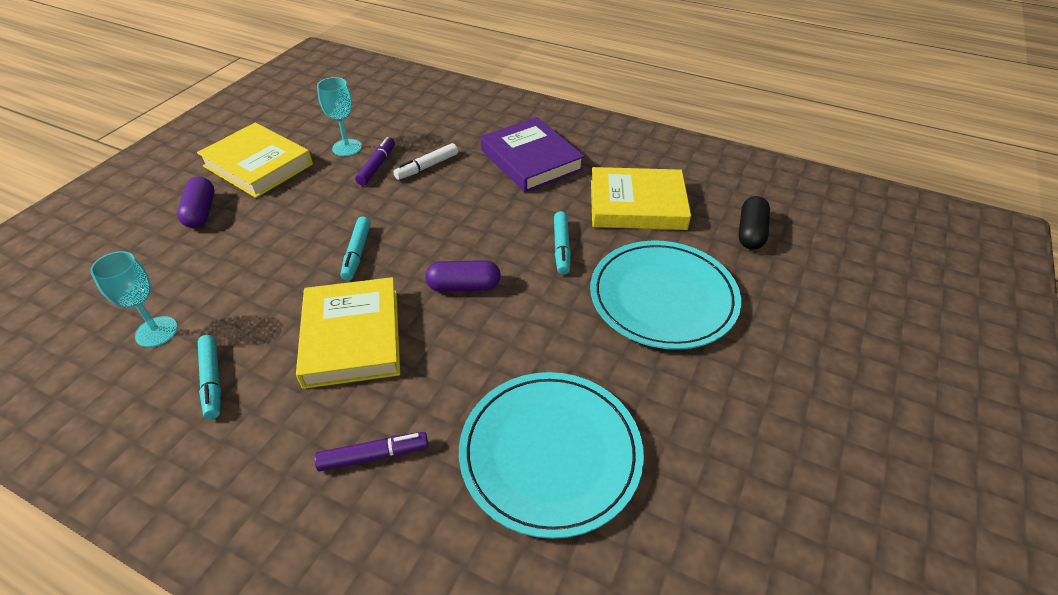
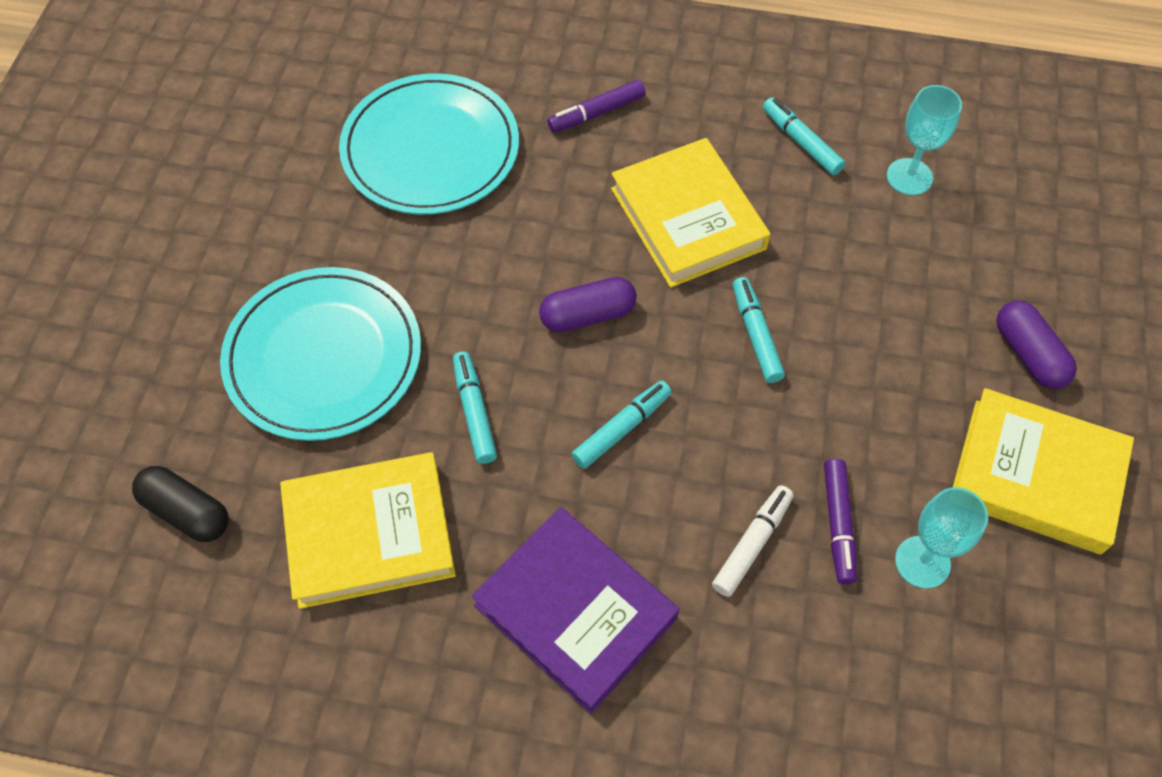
camera: 165 degrees right, 15 degrees up
black capsule [738,196,770,250] -> black capsule turned 60 degrees counterclockwise [132,466,229,542]
none -> turquoise marker [572,381,672,469]

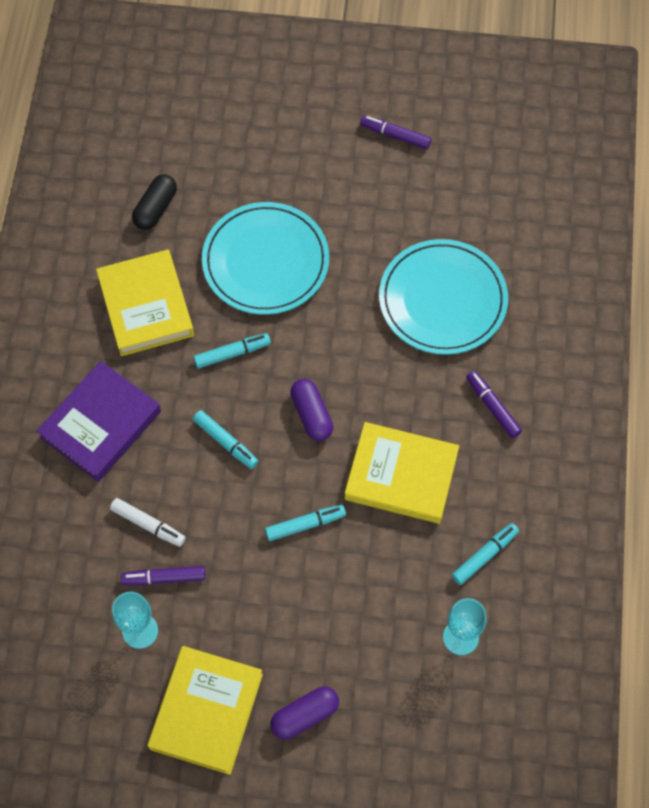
camera: 85 degrees right, 5 degrees up
yellow book [611,138,771,288] -> yellow book turned 45 degrees clockwise [344,422,459,524]
none -> purple marker [360,115,431,149]

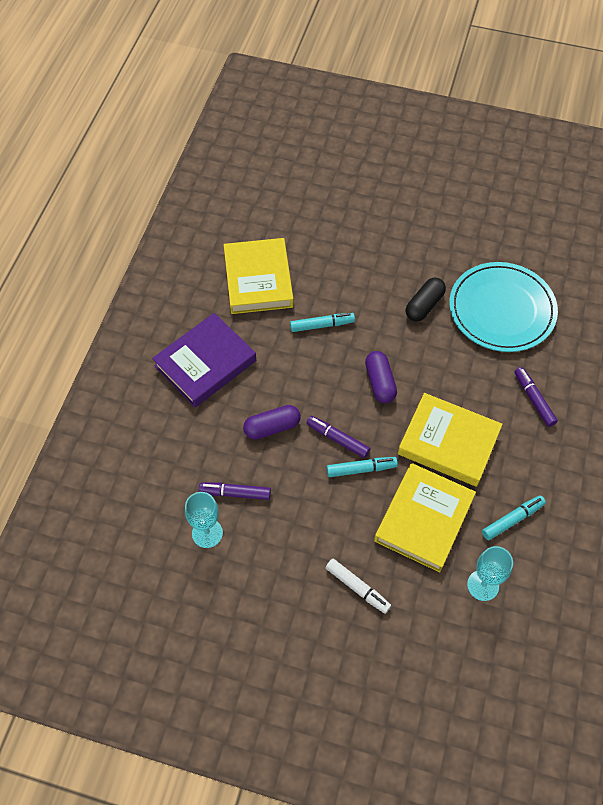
camera: 10 degrees right, 5 degrees down
white marker [110,498,186,547] -> white marker moved to [326,559,391,614]
black capsule [132,174,177,230] -> black capsule moved to [406,278,446,321]
yellow book [147,646,263,775] -> yellow book moved to [374,463,476,572]
turquoise marker [193,410,258,469] -> none
turquoise plate [202,202,329,315] -> none
purple capsule [270,686,339,740] -> purple capsule moved to [243,405,301,440]
purple marker [360,115,431,149] -> purple marker moved to [306,416,370,458]

